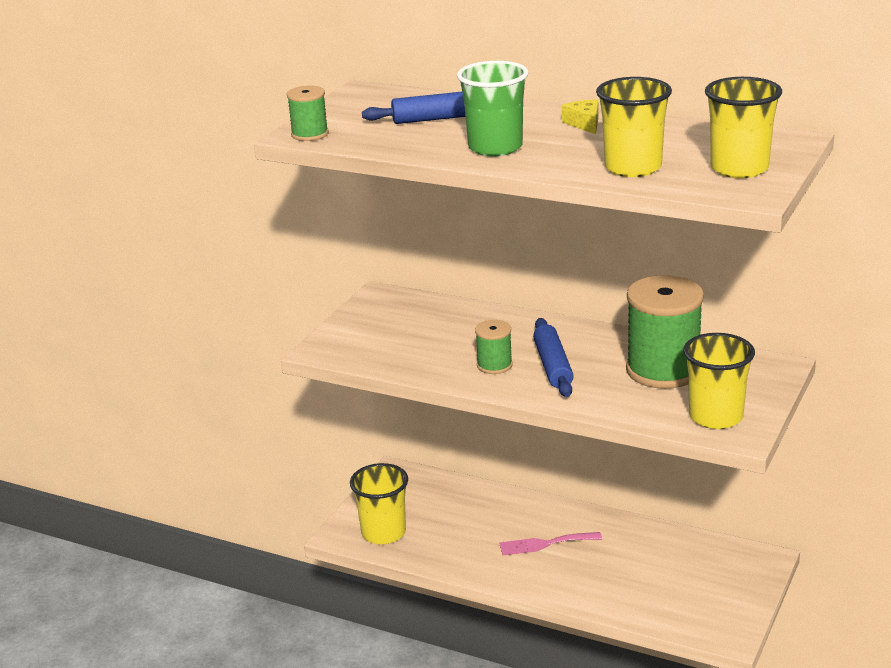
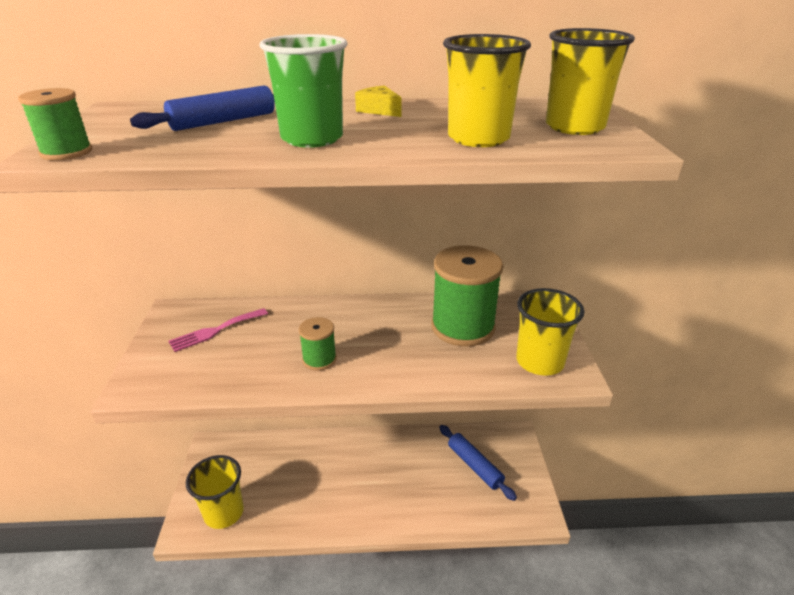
camera: 30 degrees left, 5 degrees up
pink fork [499,532,602,556] -> pink fork moved to [169,308,268,352]
blue rolling pin [533,318,574,397] -> blue rolling pin moved to [439,425,517,501]

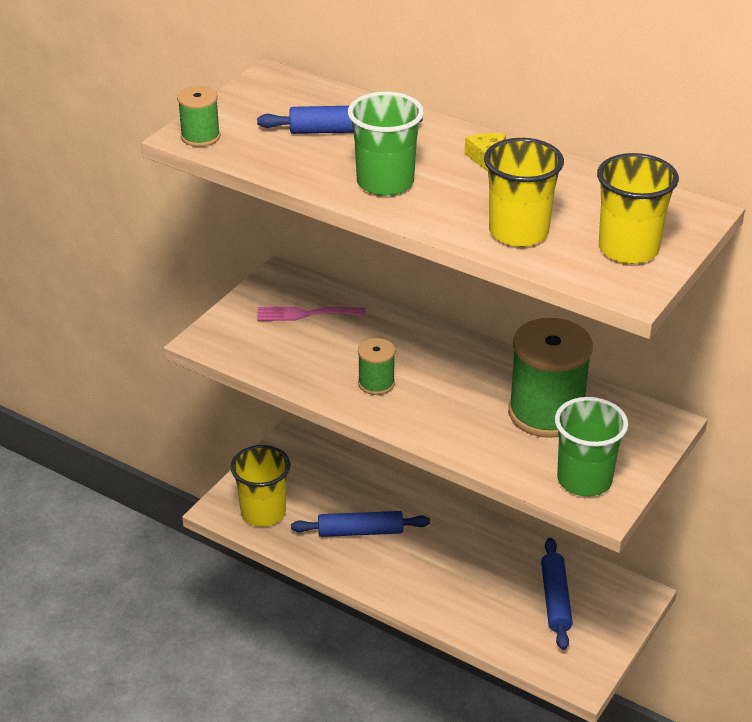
camera: 35 degrees right, 5 degrees up
yellow cup [516,288,585,376] -> green cup [555,397,628,497]
none -> blue rolling pin [291,511,430,537]

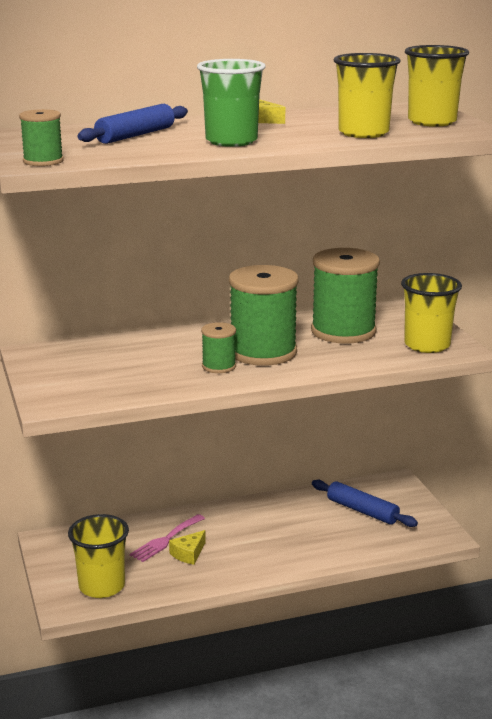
camera: 50 degrees left, 15 degrees down
pink fork [257,307,365,321] -> pink fork moved to [129,514,205,562]
blue rolling pin [291,511,430,537] -> yellow cheese [169,530,206,565]
green cup [555,397,628,497] -> yellow cup [401,273,462,353]
none -> green spool [229,265,299,366]

